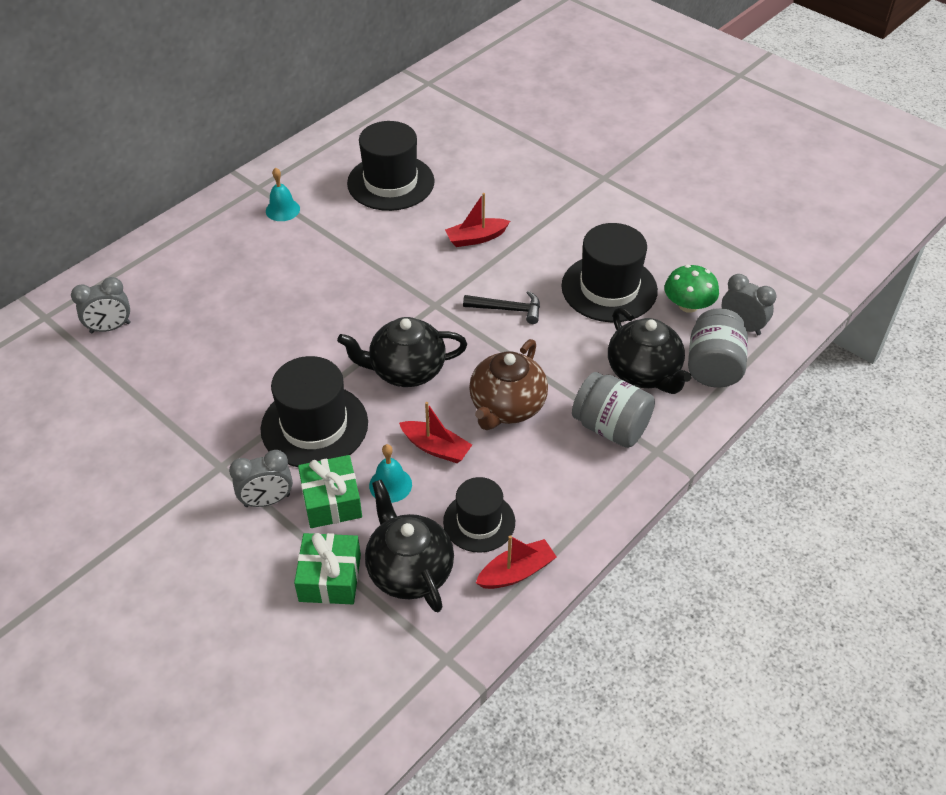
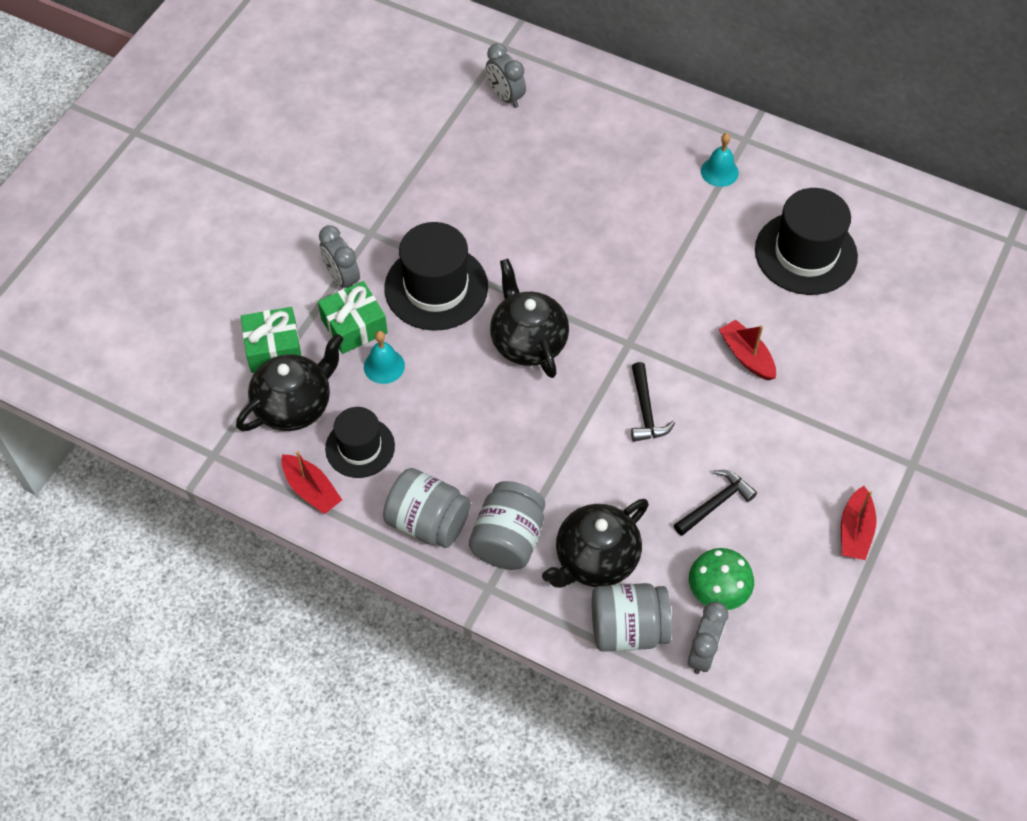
camera: 75 degrees right, 10 degrees up
red boat [399,402,472,463] -> red boat moved to [841,486,876,560]
brown teapot [469,339,548,430] -> none
black hat [561,223,658,322] -> black hammer [674,470,757,536]
none -> grey jar [383,468,471,548]

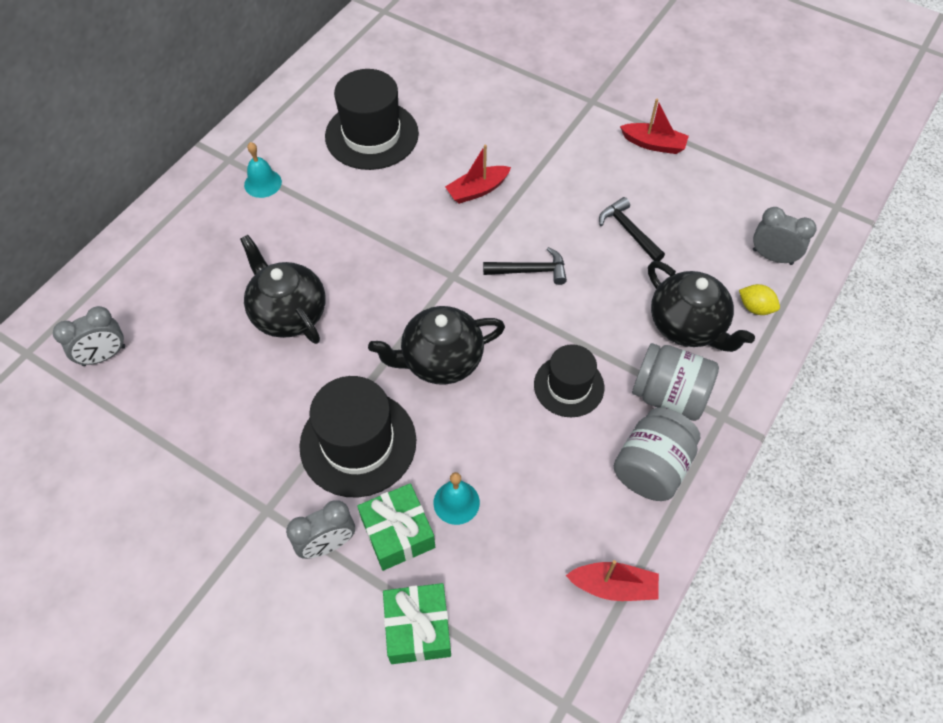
camera: 85 degrees left, 0 degrees up
black teapot [236,334,343,431] -> black teapot moved to [240,235,325,344]
red boat [282,451,342,514] -> red boat turned 45 degrees clockwise [566,560,659,601]
black hat [325,407,395,478] -> black hat moved to [534,344,604,417]
grey jar [592,583,672,652] -> yellow lemon [739,284,780,315]
green mushroom [689,548,754,610] -> none

